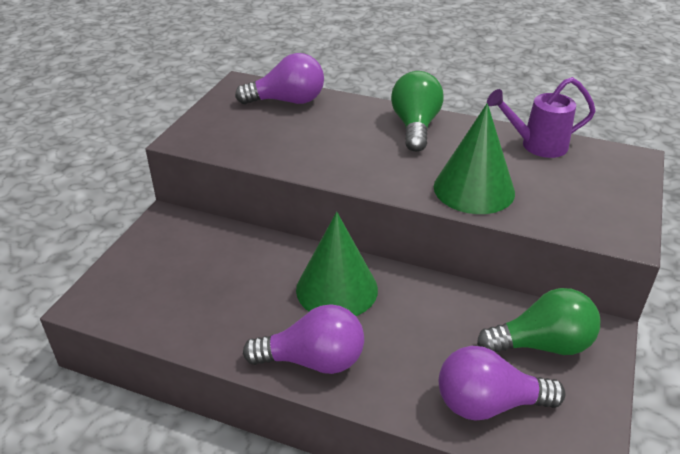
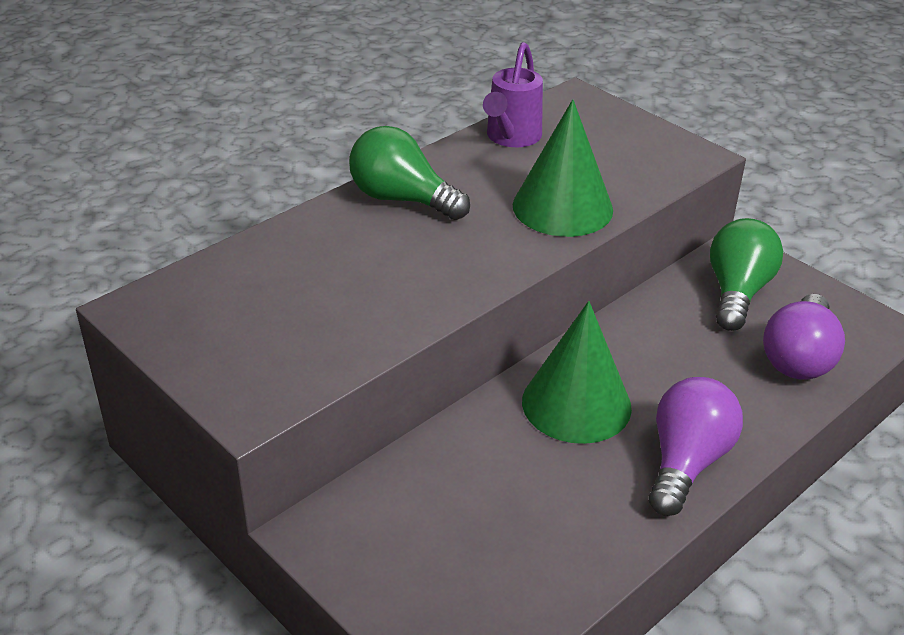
camera: 65 degrees left, 0 degrees up
purple light bulb [235,53,324,104] -> none

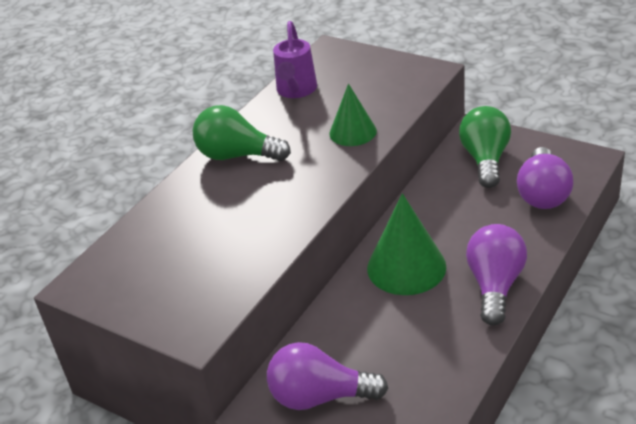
camera: 10 degrees left, 0 degrees up
green cone [513,99,613,237] -> green cone [329,84,377,146], size x0.65
none -> purple light bulb [267,342,388,410]

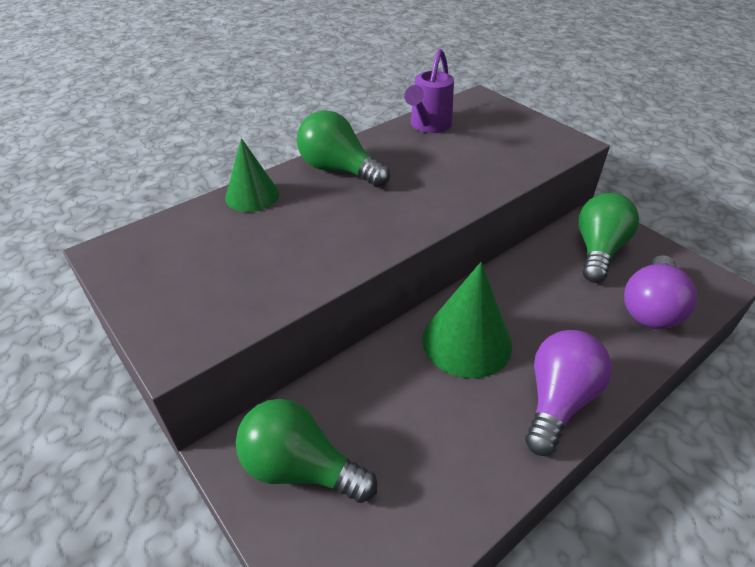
camera: 15 degrees right, 5 degrees up
purple light bulb [267,342,388,410] -> green light bulb [236,399,377,503]
green cone [329,84,377,146] -> green cone moved to [225,138,279,212]

